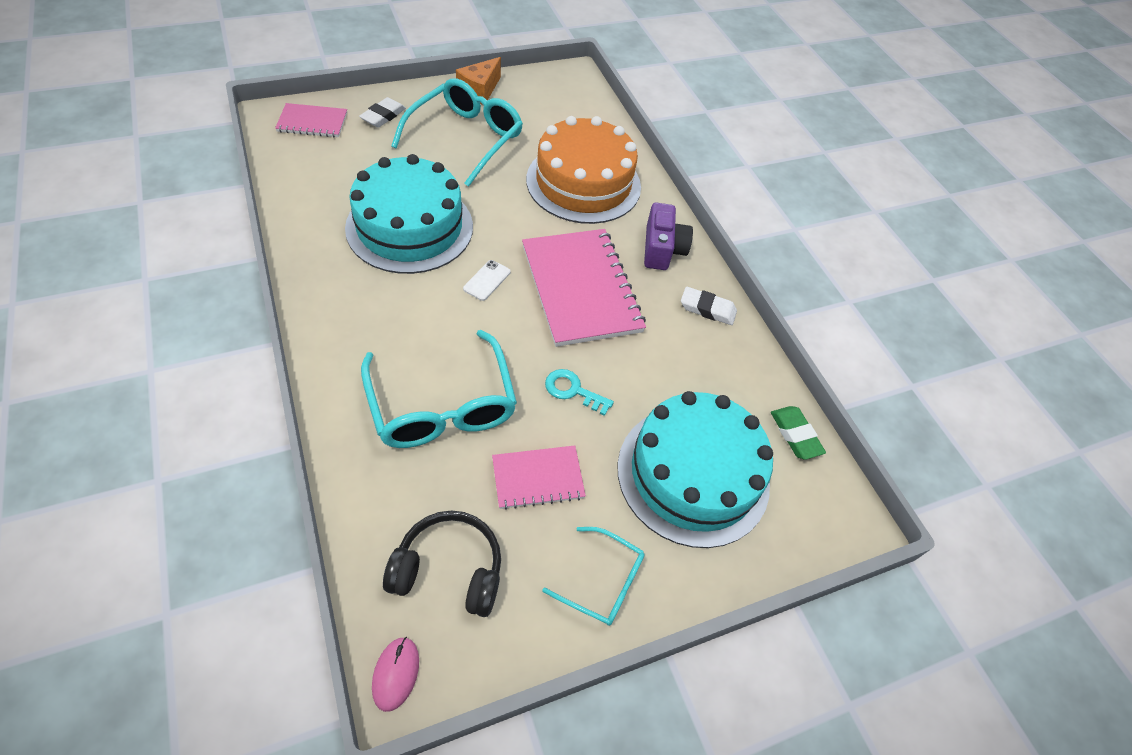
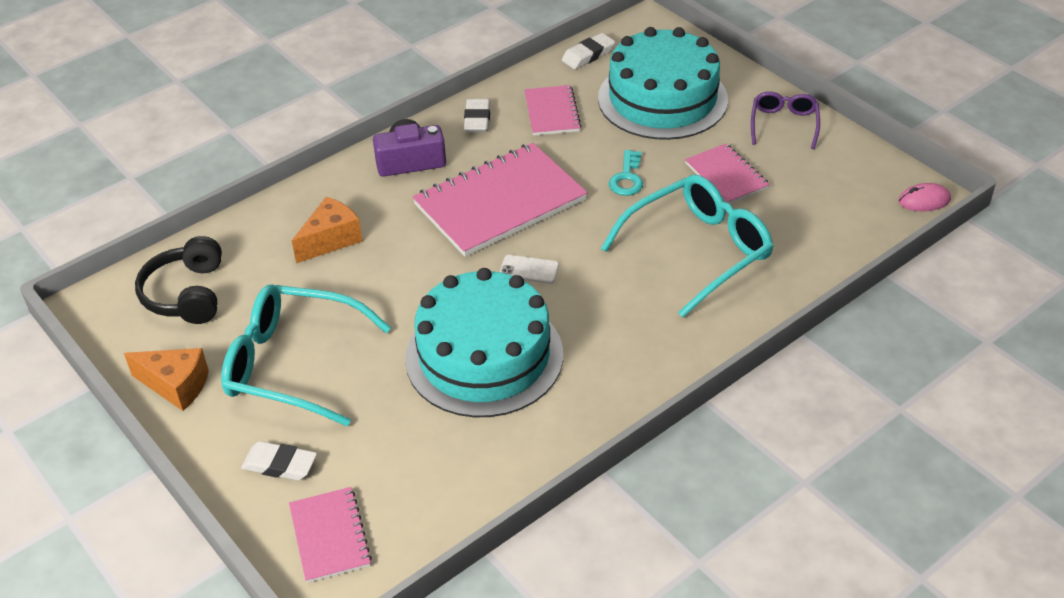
camera: 100 degrees left, 10 degrees down
black headphones [383,510,501,617] -> black headphones moved to [135,236,222,324]
orange cake [526,116,641,224] -> orange cheese [292,197,363,263]
turquoise glasses [542,527,645,626] -> purple glasses [751,91,820,149]
green eraser [771,406,826,459] -> white eraser [562,33,615,69]
none -> pink notebook [524,85,582,136]

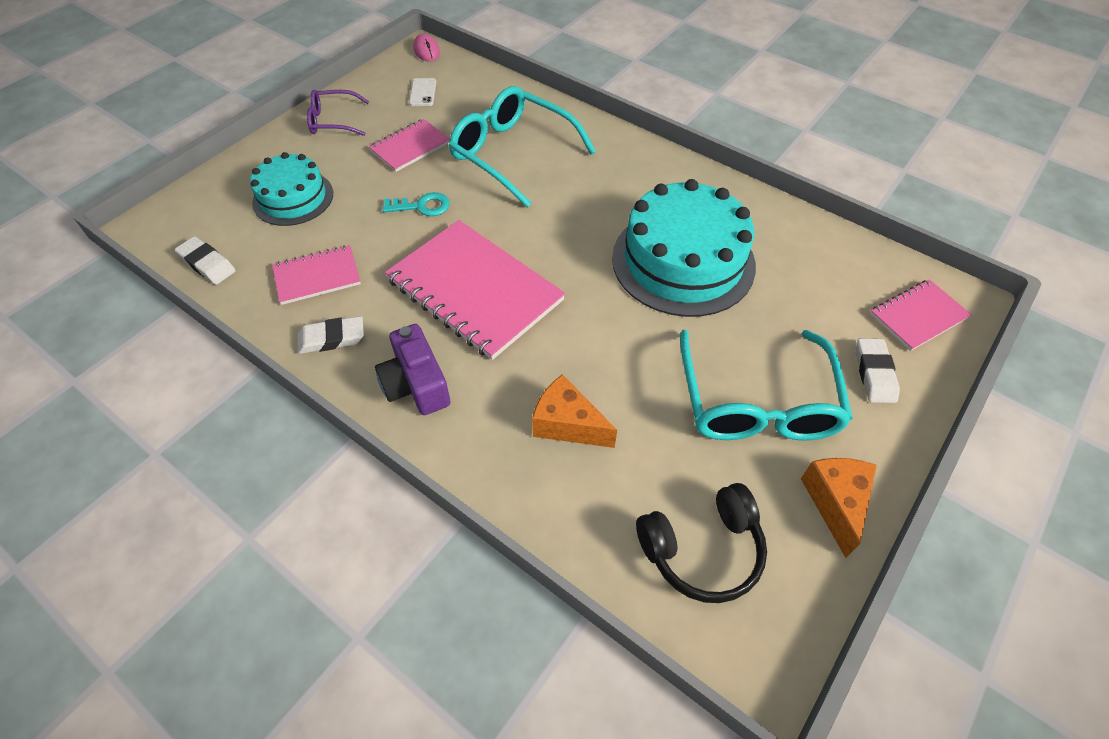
camera: 105 degrees left, 10 degrees up
white phone [500,255,559,284] -> white phone moved to [409,78,436,106]
turquoise cake [598,27,728,140] -> turquoise cake [250,152,333,226], size x0.60

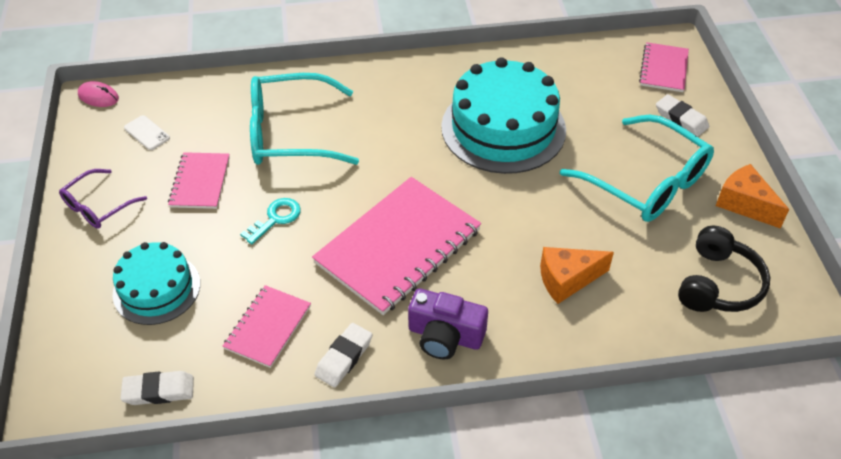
camera: 45 degrees left, 5 degrees down
pink notebook [385,220,565,360] -> pink notebook turned 45 degrees counterclockwise [312,177,481,315]

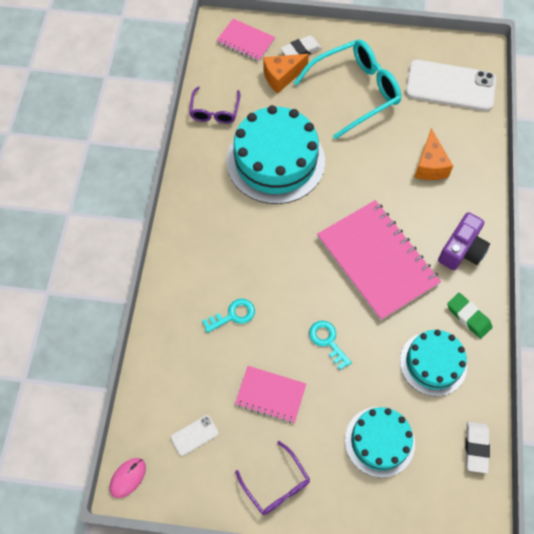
camera: 75 degrees left, 15 degrees up
pink notebook [223,285,311,368] -> turquoise cake [400,330,467,396]
turquoise glasses [250,73,359,165] -> turquoise key [202,299,255,333]
white eraser [314,323,372,387] -> green eraser [447,293,492,339]
black headphones [678,226,770,312] -> white phone [406,60,496,111]
orange cheese [716,164,789,228] -> orange cheese moved to [263,54,309,93]
none -> purple glasses [189,87,240,124]

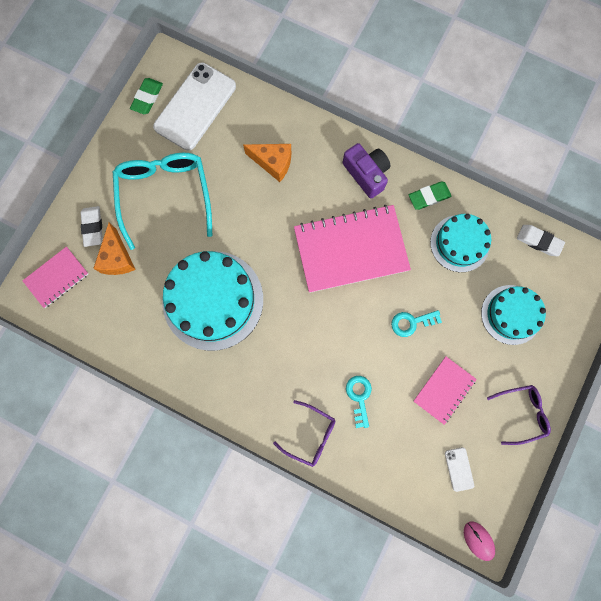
camera: 70 degrees left, 15 degrees up
purple glasses [189,87,240,124] -> purple glasses moved to [273,400,335,467]
none -> green eraser [130,78,163,114]

